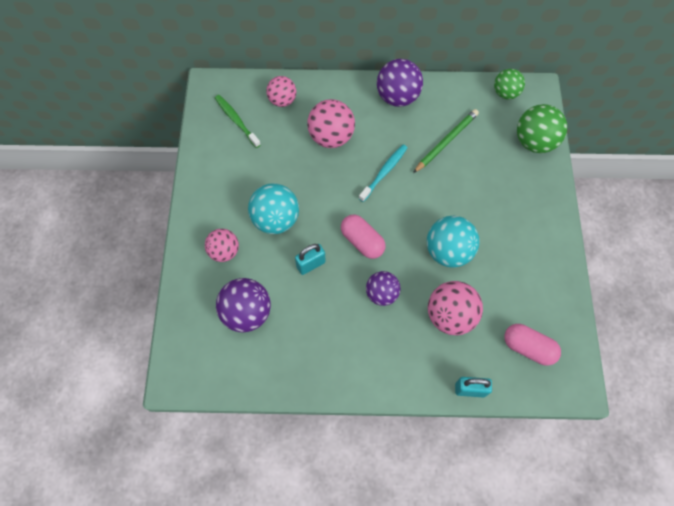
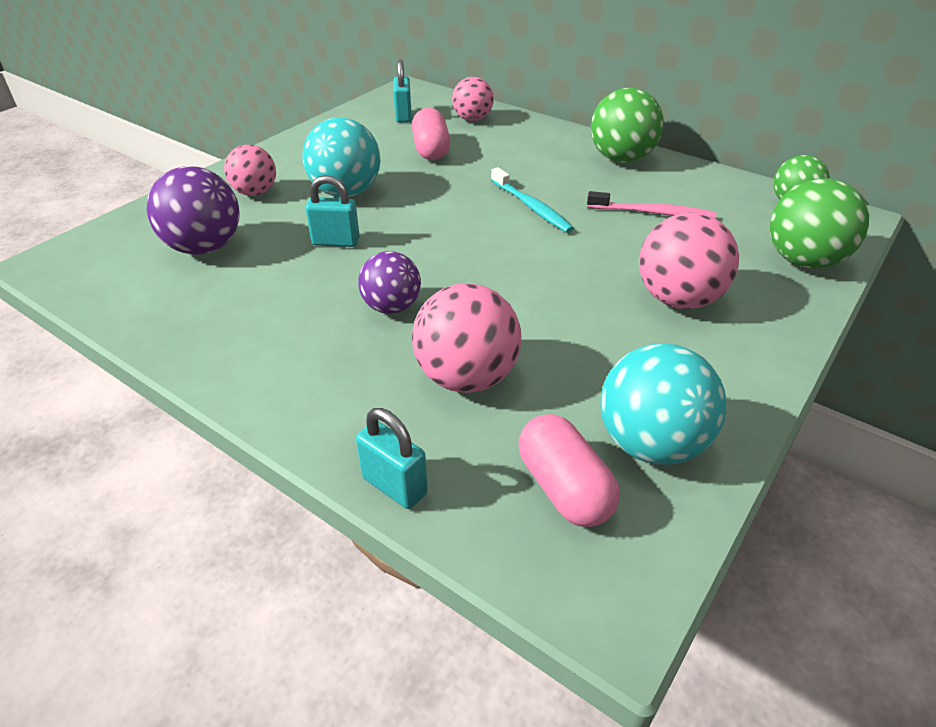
camera: 35 degrees right, 25 degrees down
green toothbrush [215,95,261,148] -> turquoise padlock [393,59,412,122]
pink ball [307,99,355,148] -> pink ball moved to [639,213,739,309]
pink capsule [341,214,385,259] -> pink capsule moved to [412,108,450,160]
turquoise toothbrush [359,144,408,202] -> turquoise toothbrush turned 75 degrees clockwise [491,167,574,233]
purple ball [377,59,423,107] -> green ball [591,88,664,163]
green pencil [413,109,479,173] -> pink toothbrush [587,191,716,218]
turquoise ball [427,216,480,267] -> turquoise ball moved to [601,343,726,465]

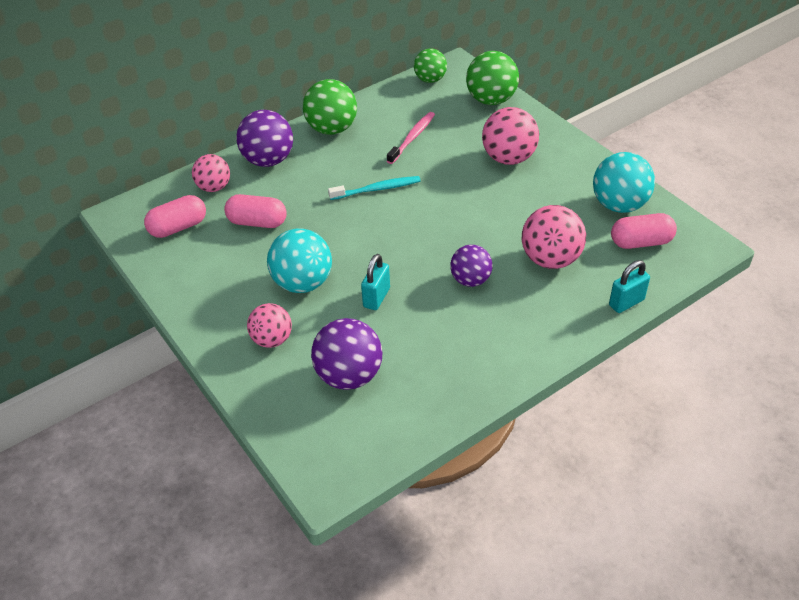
camera: 70 degrees left, 5 degrees up
turquoise padlock [393,59,412,122] -> pink capsule [144,195,206,238]
none -> purple ball [236,110,293,167]

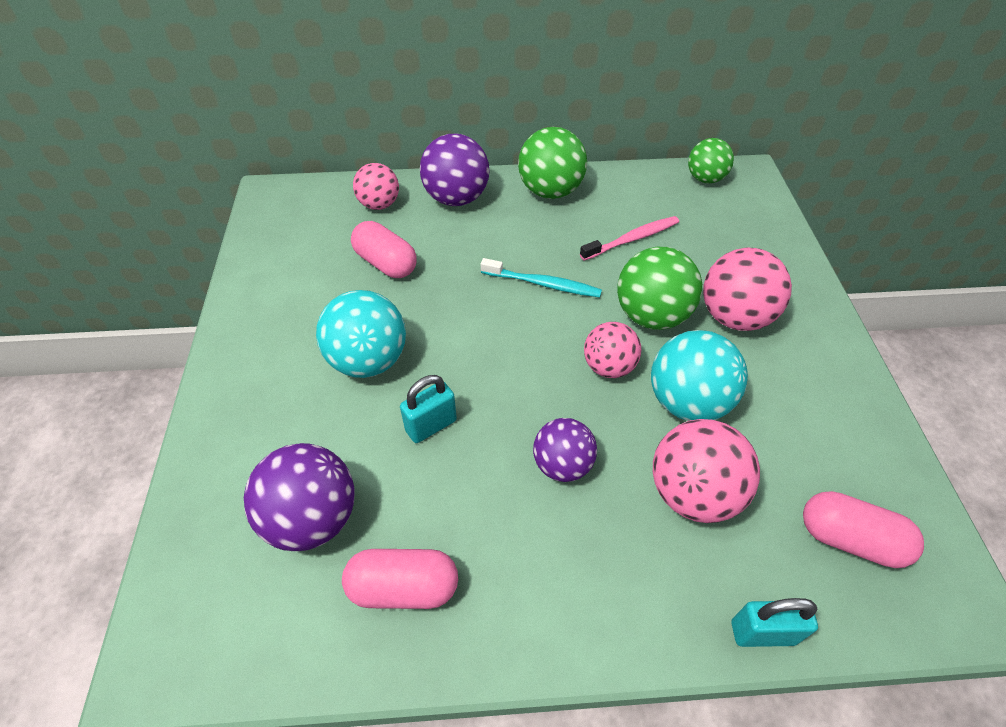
camera: 30 degrees right, 5 degrees up
pink capsule [144,195,206,238] -> pink capsule moved to [342,549,458,609]
pink ball [247,303,292,348] -> pink ball moved to [584,322,641,378]
green ball [466,51,519,105] -> green ball moved to [617,247,702,330]
turquoise ball [593,152,655,213] -> turquoise ball moved to [651,330,748,421]

